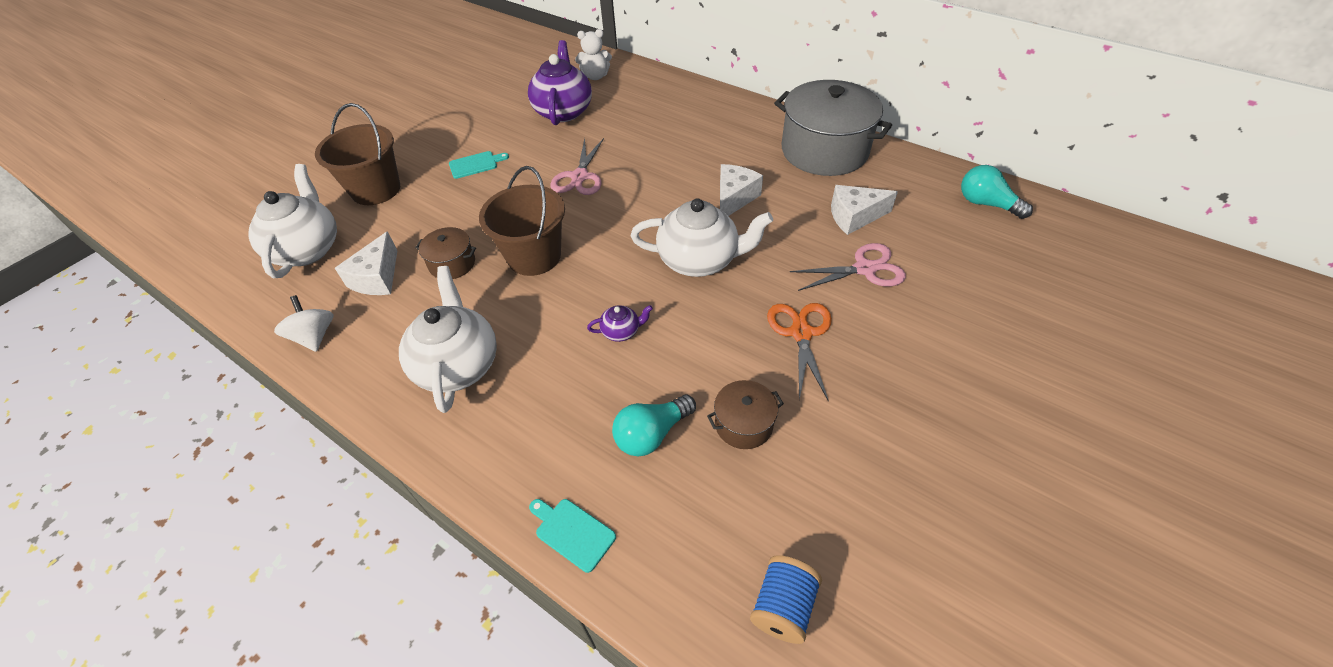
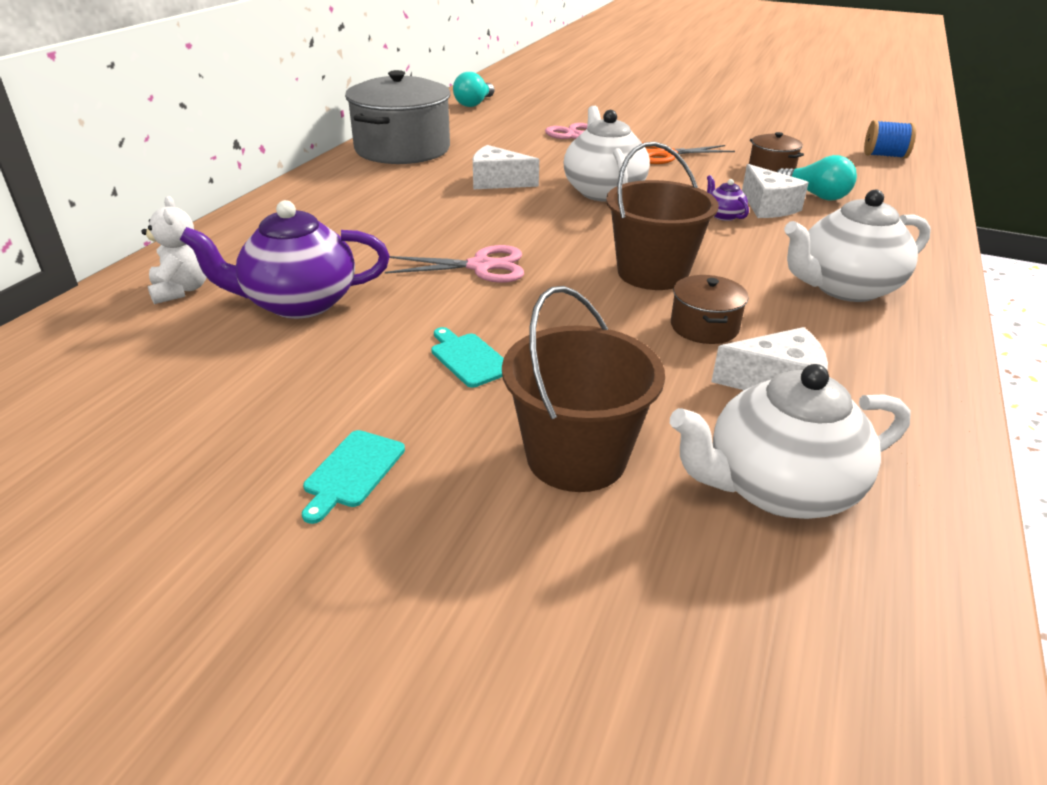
camera: 105 degrees left, 15 degrees down
white spinning top [274,295,333,352] -> none
turquoise cutting board [529,499,616,573] -> turquoise cutting board moved to [302,430,405,524]
white cheese [831,185,898,235] -> white cheese moved to [742,164,809,218]

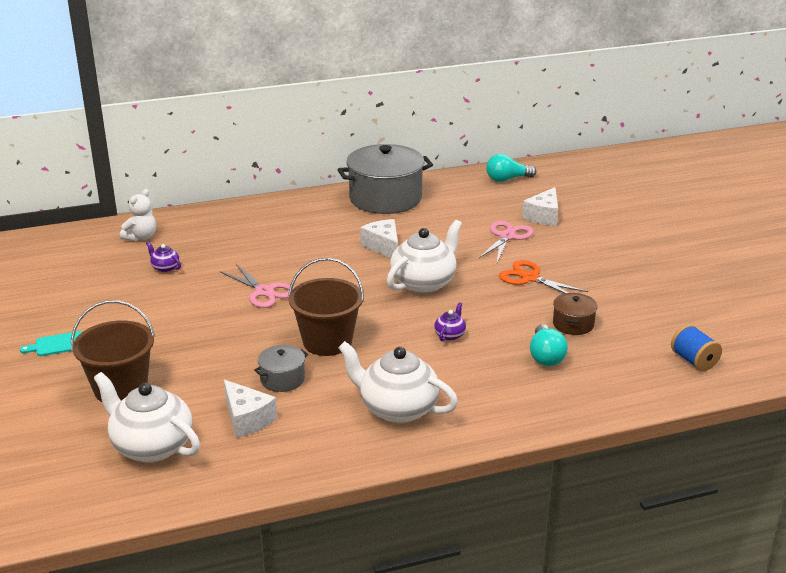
camera: 50 degrees right, 5 degrees down
purple teapot [180,200,390,319] -> purple teapot [146,242,181,272], size x0.45
turquoise cutting board [431,327,504,388] -> none
brown pot [671,275,748,344] -> grey pot [254,345,309,392]
white cheese [742,164,809,218] -> white cheese moved to [522,187,558,226]

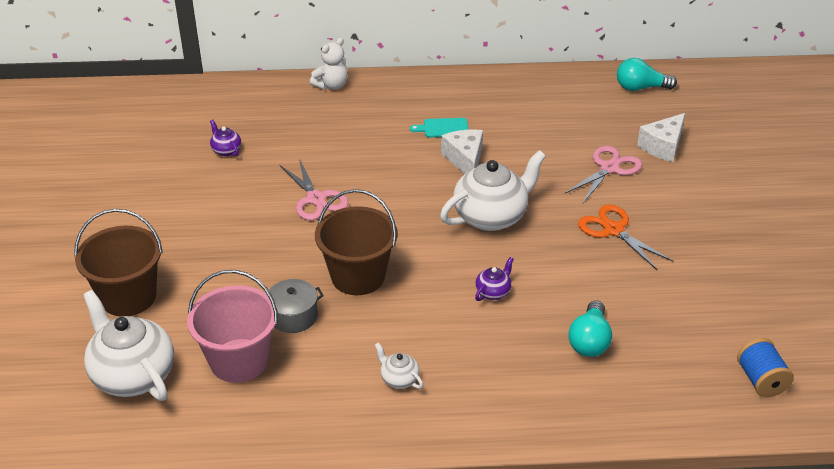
camera: 15 degrees right, 10 degrees up
turquoise cutting board [20,331,82,356] -> turquoise cutting board moved to [410,118,468,137]
white teddy bear [120,189,156,241] -> white teddy bear moved to [310,38,348,90]
white cheese [224,380,277,438] -> pink bucket [187,270,278,383]
grey pot [337,144,433,214] -> none
white teapot [338,341,458,423] -> white teapot [375,343,423,389], size x0.45
brown pot [553,293,598,335] -> none

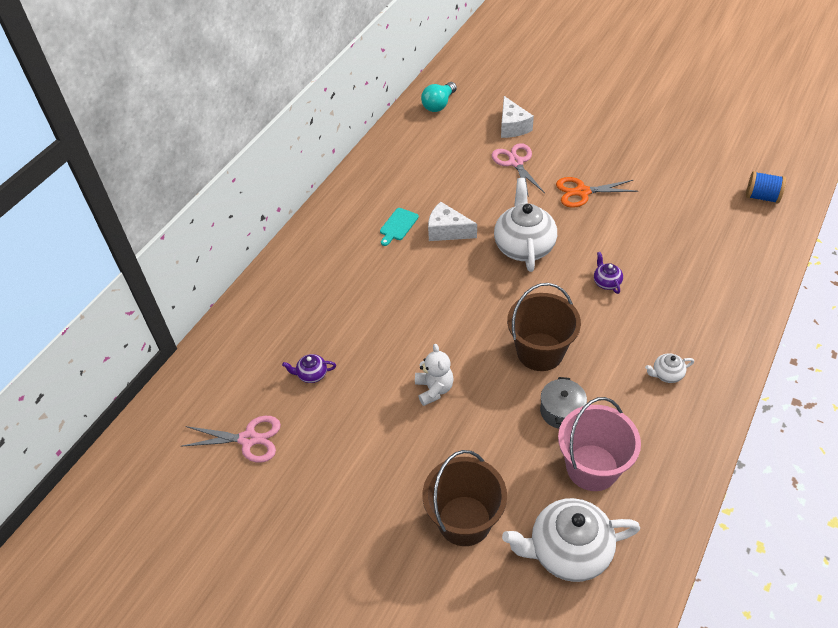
camera: 55 degrees left, 10 degrees up
pink scissors [279,159,348,220] -> pink scissors moved to [181,416,281,463]
white teddy bear [310,38,348,90] -> white teddy bear moved to [415,344,454,406]
turquoise light bulb [568,300,612,357] -> none

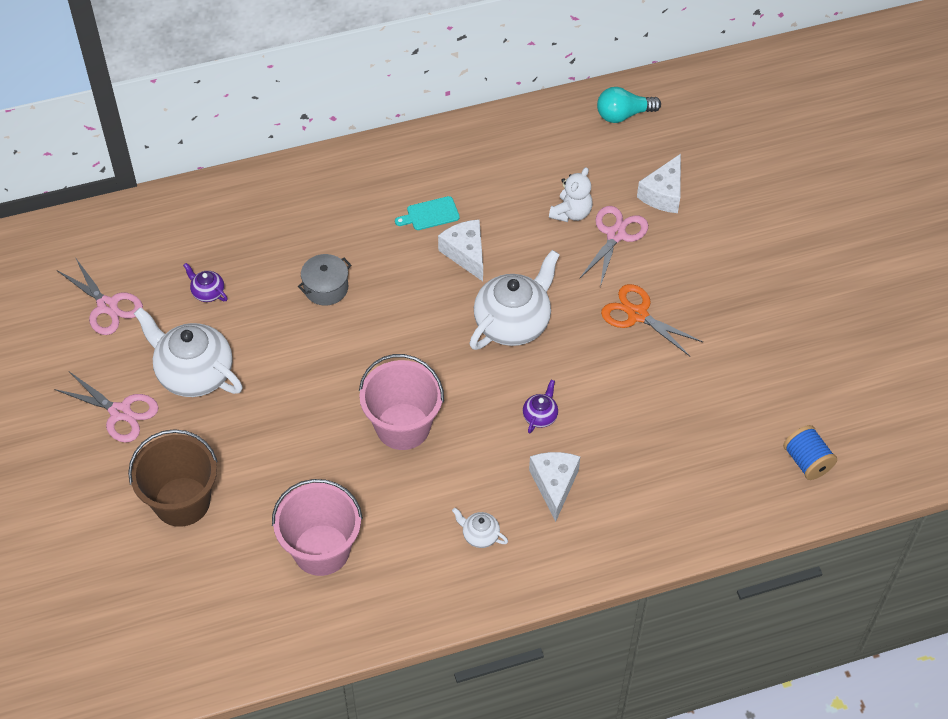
camera: 40 degrees right, 5 degrees up
white teddy bear [415,344,454,406] -> white teddy bear moved to [549,167,593,222]
white teapot [502,498,640,582] -> white teapot moved to [134,307,243,397]
brown bucket [507,283,581,371] -> pink bucket [359,354,444,450]
grey pot [540,377,587,429] -> grey pot moved to [298,254,351,306]
none -> pink scissors [54,372,159,443]
none -> white cheese [529,452,580,522]

